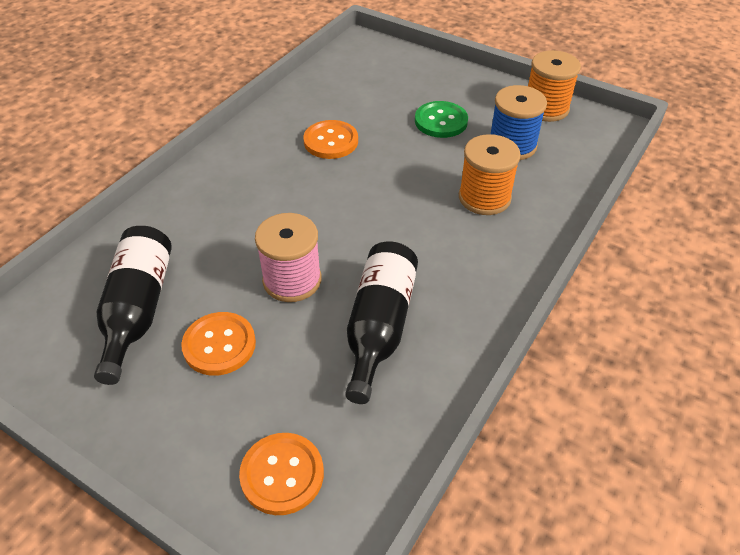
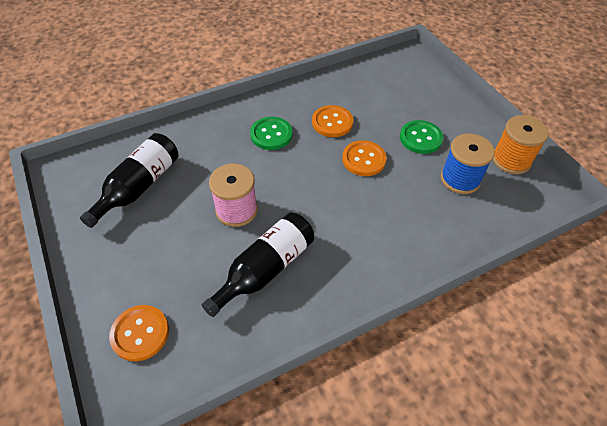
camera: 30 degrees right, 5 degrees up
orange button [181,312,256,376] -> orange button moved to [342,140,387,176]
orange spool [459,134,521,215] -> none
none -> green button [250,117,292,150]

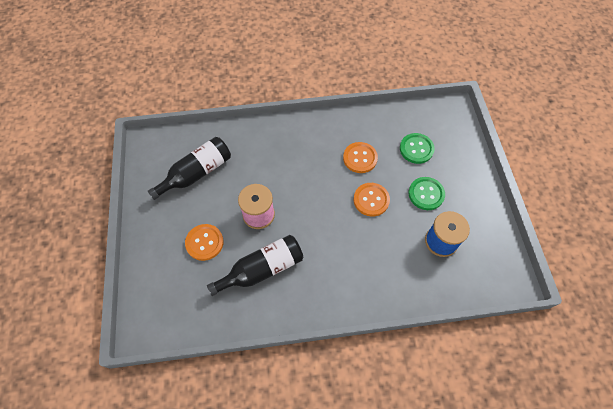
camera: 20 degrees right, 10 degrees up
orange button [109,305,169,362] -> orange button moved to [185,224,224,261]
green button [250,117,292,150] -> green button moved to [400,133,435,164]
orange spool [493,115,549,174] -> none

